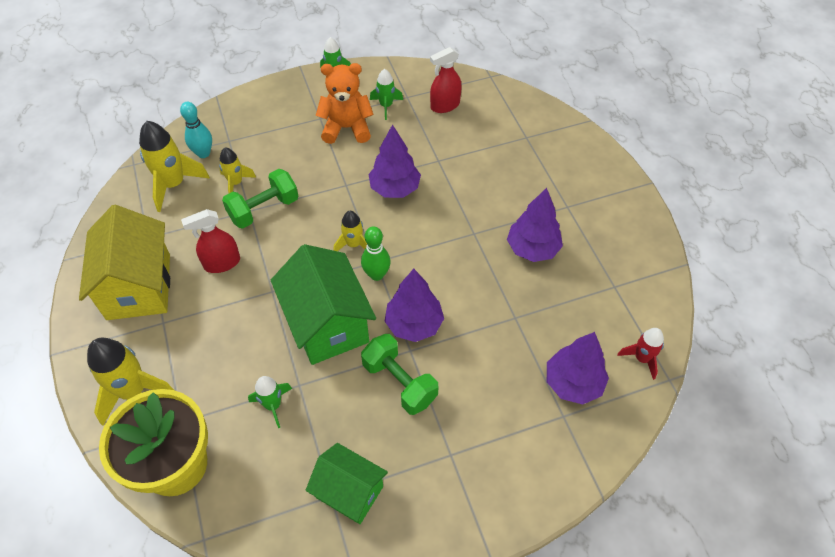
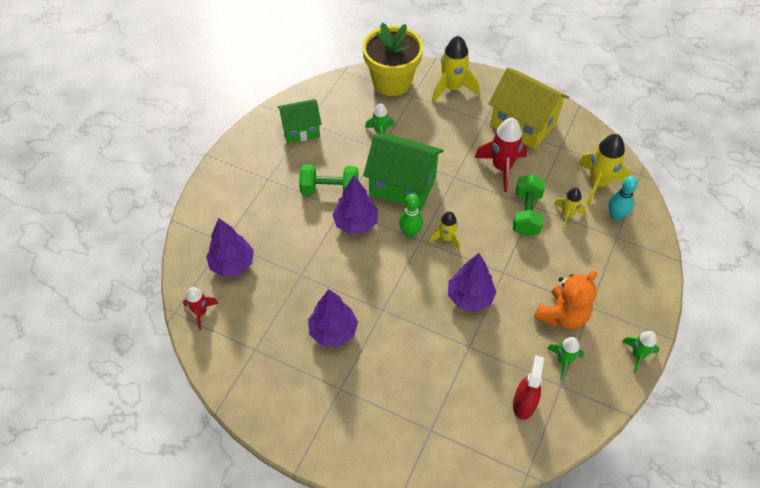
camera: 135 degrees right, 0 degrees up
red spray bottle [181,209,240,273] -> red rocket [474,118,527,192]

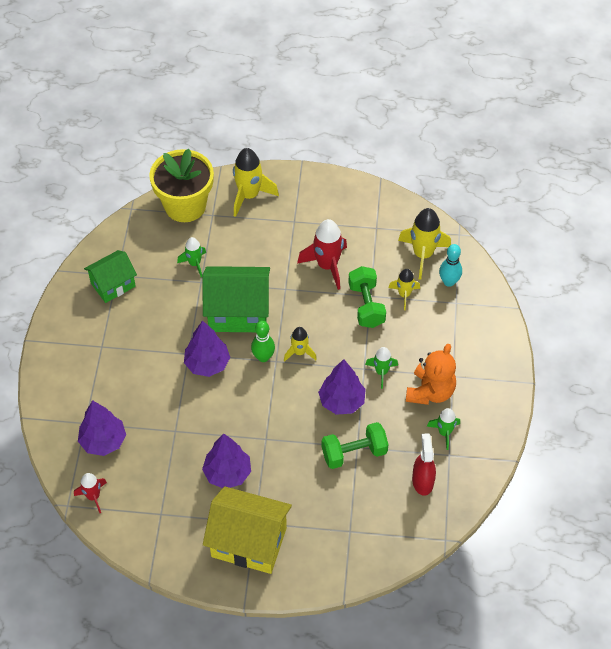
camera: 20 degrees left, 0 degrees up
green dumbbell [299,164,359,195] -> green dumbbell moved to [322,422,389,469]
yellow house [489,68,569,149] -> yellow house moved to [203,486,292,574]
green rocket [622,331,659,373] -> green rocket moved to [365,347,398,389]

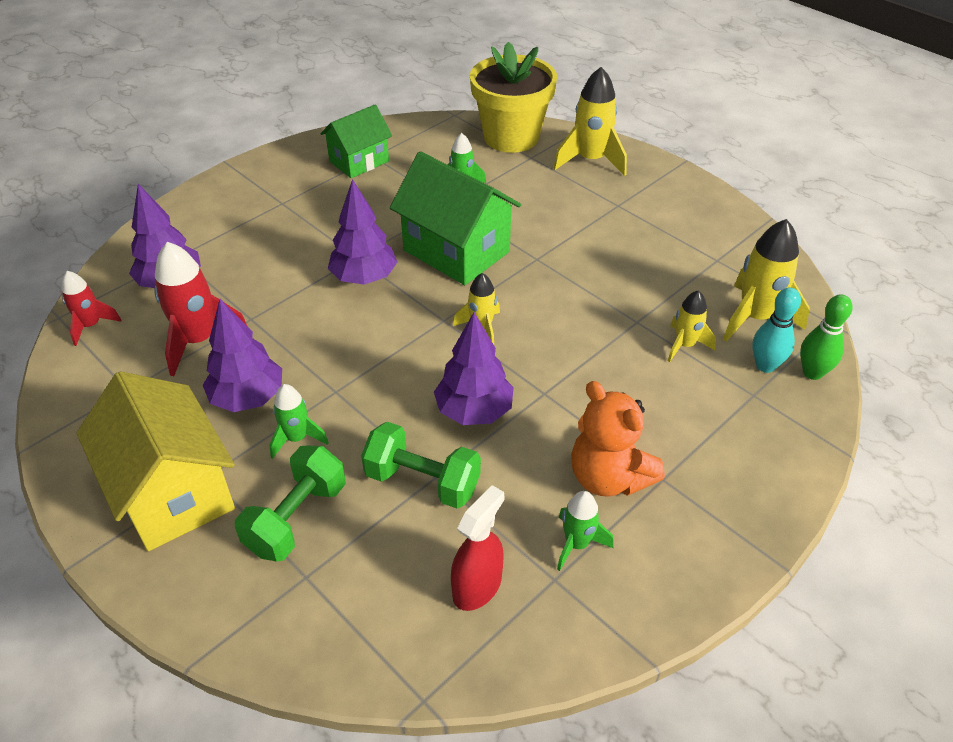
camera: 40 degrees right, 10 degrees down
green house [84,250,137,303] -> green house turned 45 degrees counterclockwise [320,104,392,178]
green bowling pin [251,321,275,362] -> green bowling pin moved to [800,294,853,380]
red rocket [297,219,347,290] -> red rocket moved to [155,242,247,376]
green dumbbell [348,266,386,328] -> green dumbbell moved to [235,446,346,562]
green rocket [365,347,398,389] -> green rocket moved to [270,384,329,459]
orange teddy bear [406,344,456,405] -> orange teddy bear turned 75 degrees clockwise [571,381,665,497]

